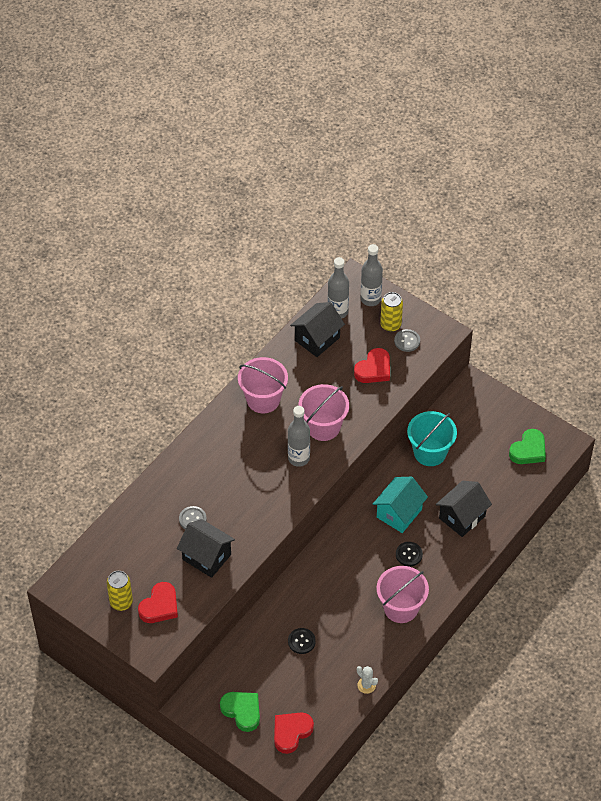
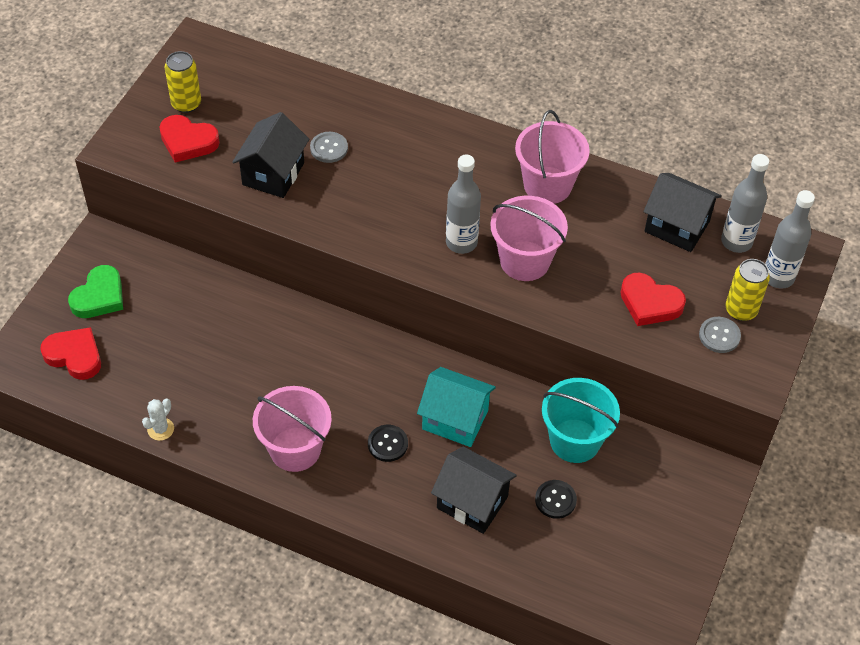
camera: 75 degrees right, 0 degrees up
black button [288,628,316,654] -> black button moved to [535,480,577,519]
green heart [509,429,546,464] -> none

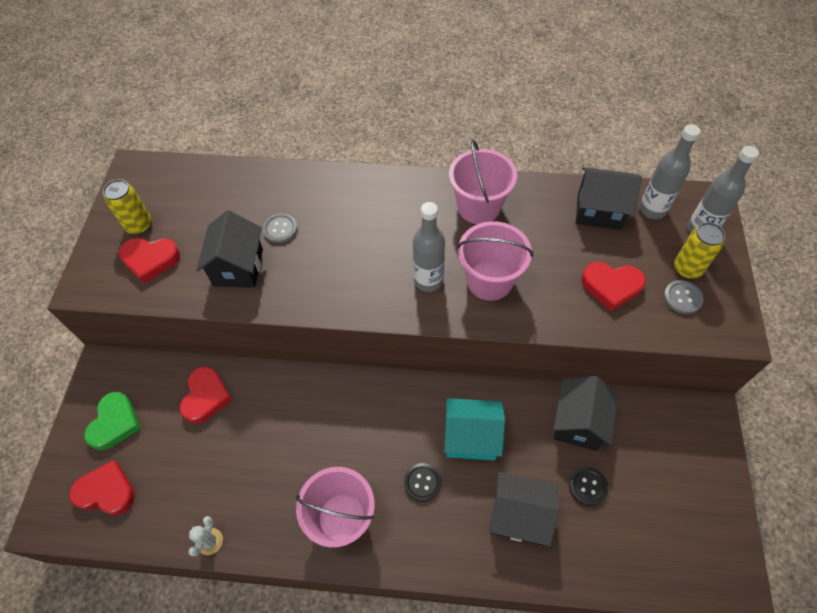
camera: 15 degrees left, 5 degrees up
turquoise bucket [542,378,620,463] -> black house [554,376,618,451]
none -> red heart [180,366,233,424]

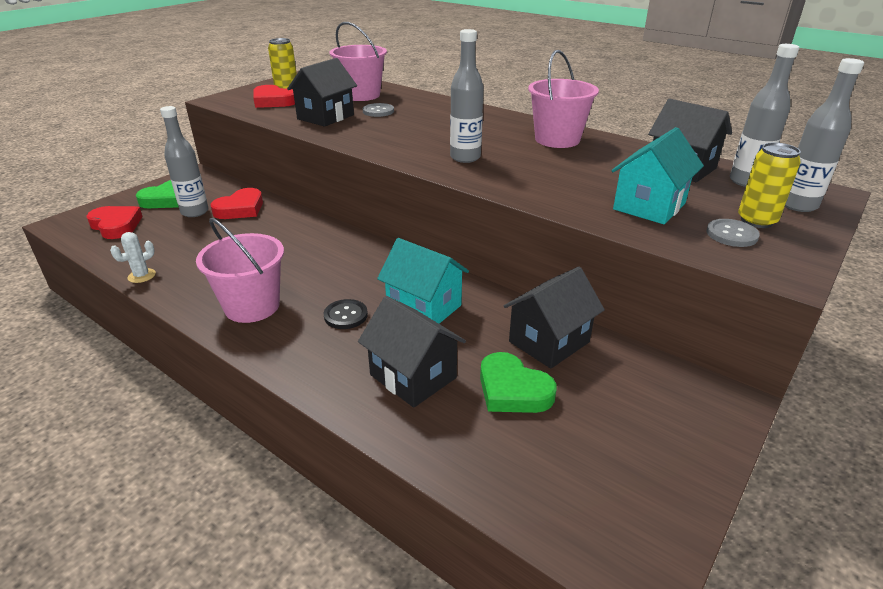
camera: 30 degrees right, 25 degrees down
pink bucket [457,221,533,301] -> pink bucket moved to [329,22,387,101]
black button [569,467,608,506] -> green heart [480,352,557,413]
red heart [581,262,646,311] -> turquoise house [612,127,704,224]
none -> grey bottle [160,106,209,217]

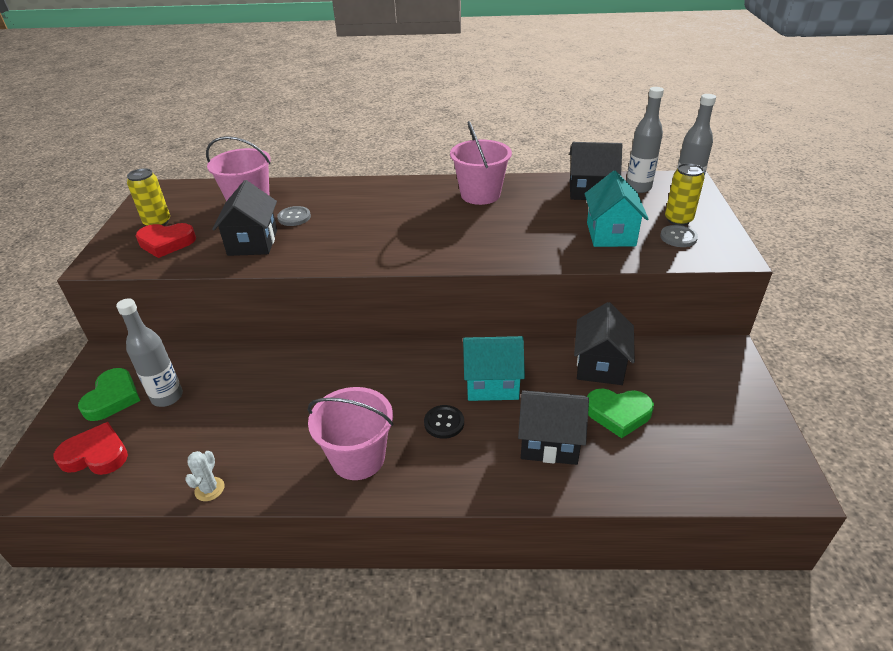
camera: 35 degrees left, 5 degrees up
red heart [211,188,263,219] -> none
grey bottle [450,29,483,163] -> none

